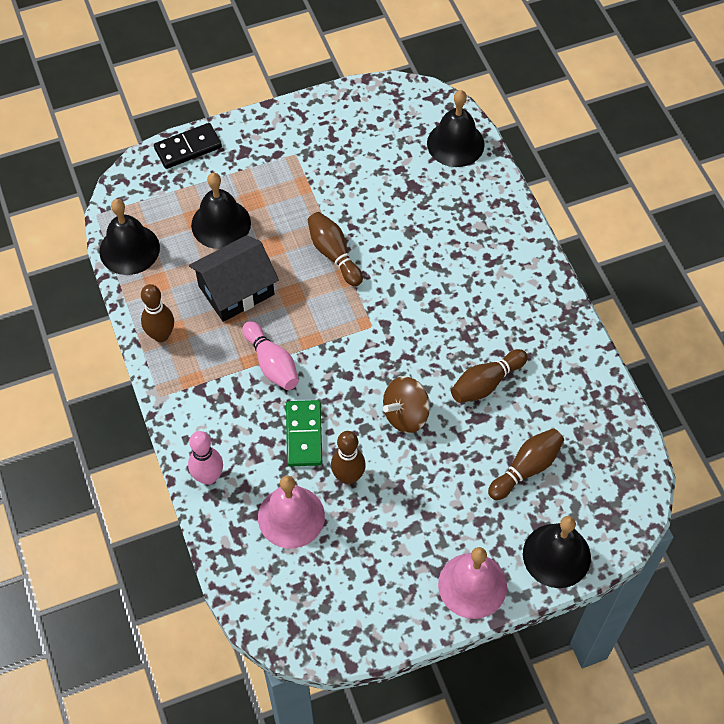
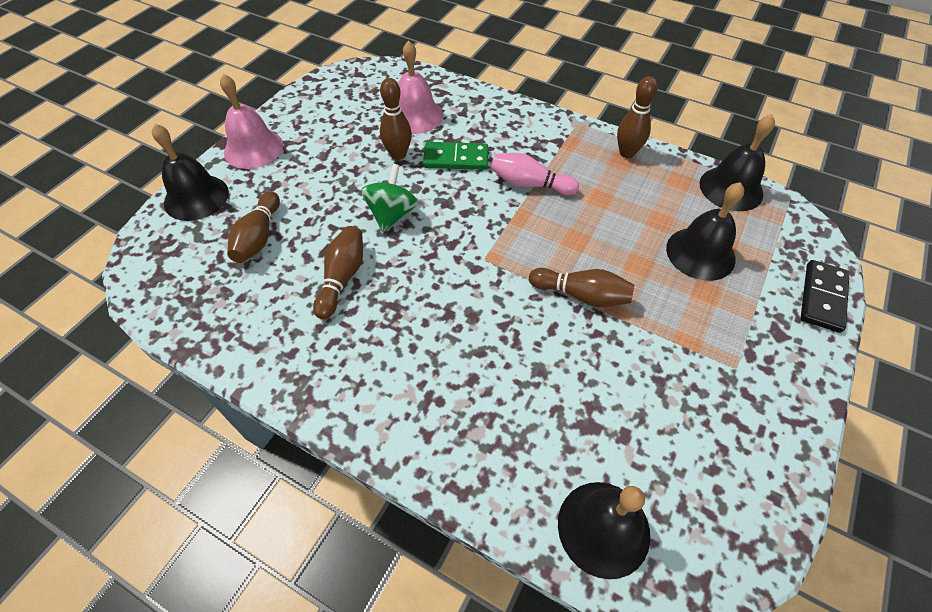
camera: 140 degrees right, 5 degrees down
pink bowling pin [188,431,223,485] -> none
black house [189,235,279,322] -> none
green domino [286,400,322,466] -> green domino turned 45 degrees counterclockwise [423,142,488,170]
brown spinning top [383,376,430,433] -> green spinning top [361,164,418,232]

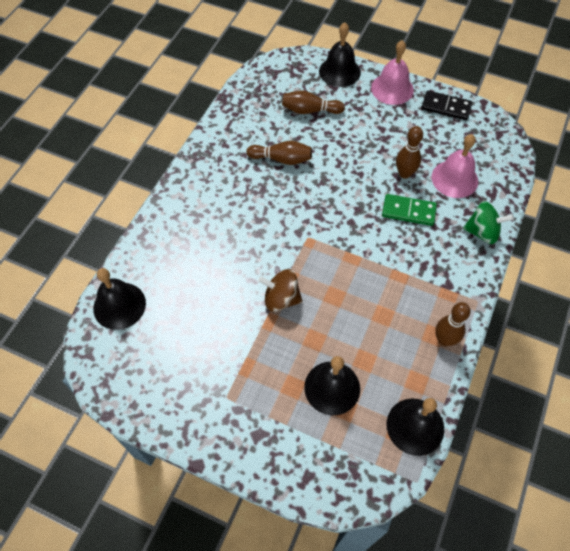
camera: 85 degrees right, 5 degrees up
green spinning top [361,164,418,232] -> green spinning top moved to [463,201,514,244]
green domino [423,142,488,170] -> green domino turned 75 degrees counterclockwise [382,194,437,226]
pink bowling pin [491,153,579,195] -> none
brown bowling pin [529,268,634,307] -> brown spinning top [258,269,303,312]
black domino [801,260,850,333] -> black domino moved to [421,91,472,120]

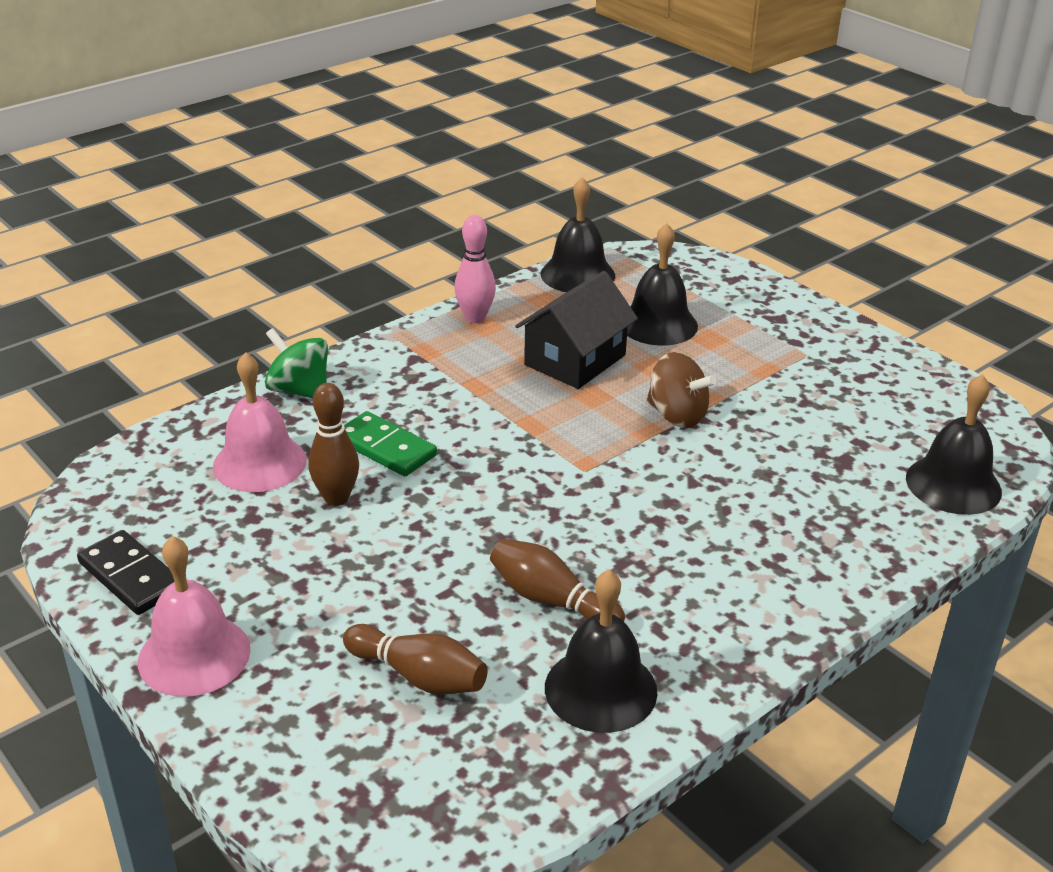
camera: 155 degrees left, 25 degrees down
black bell [319,22,361,87] -> black bell moved to [545,570,658,733]
brown bowling pin [435,302,471,346] -> pink bowling pin [454,215,496,323]
none -> black house [515,271,638,389]

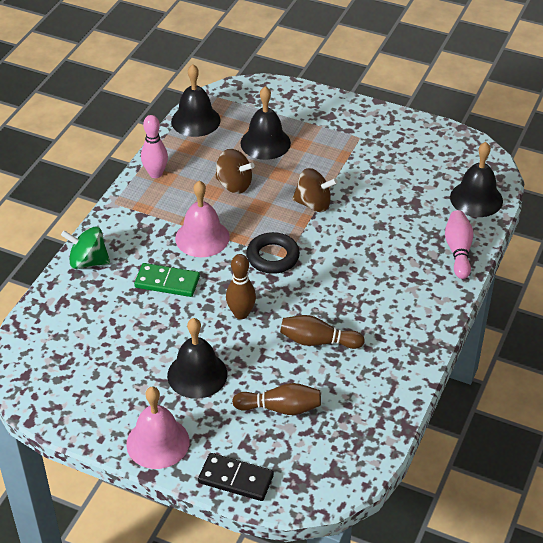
camera: 25 degrees left, 10 degrees up
black domino [77,530,174,615] -> black domino moved to [198,453,274,501]
pink bell [213,352,307,492] -> pink bell moved to [175,181,230,257]
brown bowling pin [308,383,359,506] -> brown bowling pin moved to [226,254,256,319]
black house [515,271,638,389] -> brown spinning top [215,149,255,194]
black bell [545,570,658,733] -> black bell moved to [167,318,228,399]
none -> black ring [246,232,300,274]
none -> pink bowling pin [445,210,473,279]

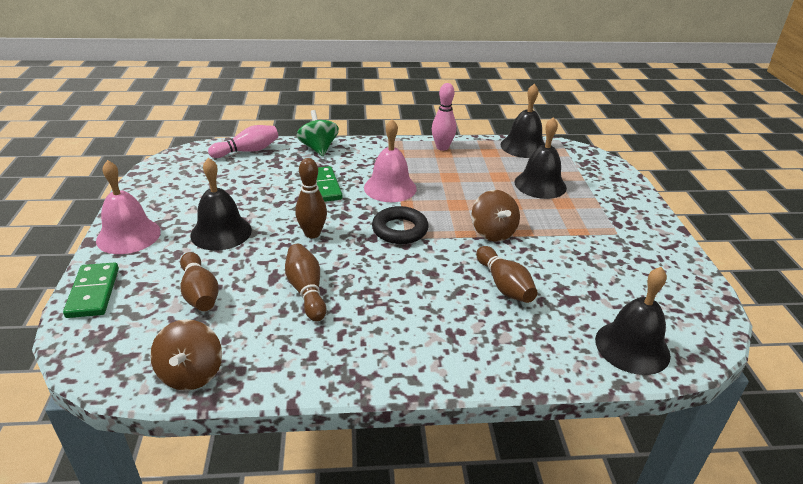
camera: 60 degrees right, 10 degrees down
black domino [198,453,274,501] -> green domino [63,262,119,318]
brown spinning top [215,149,255,194] -> brown spinning top moved to [150,319,222,391]
pink bowling pin [445,210,473,279] -> pink bowling pin moved to [208,125,279,158]
none -> brown bowling pin [476,246,537,303]

